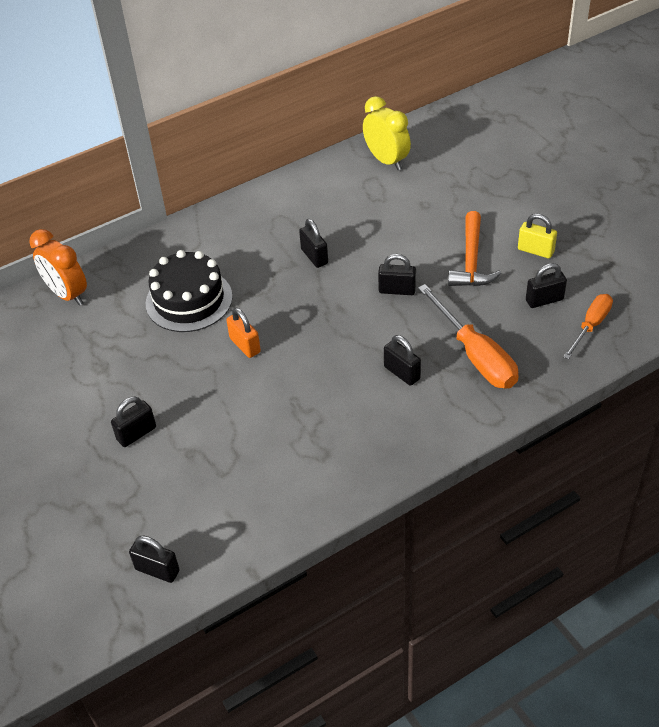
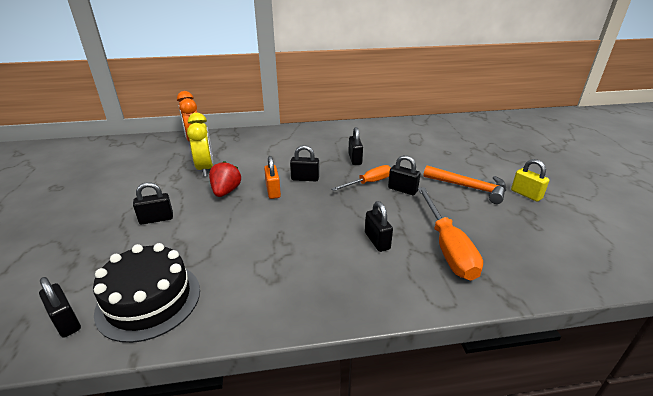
camera: 20 degrees right, 15 degrees down
black cake [146,250,233,332] -> black cake moved to [93,243,200,343]
yellow clock [363,96,411,171] -> yellow clock moved to [187,113,213,177]
orange hammer [448,211,502,286] -> orange hammer turned 90 degrees counterclockwise [423,165,506,204]
black padlock [526,263,567,308] -> black padlock moved to [290,145,319,181]
orange screwdriver [563,294,613,359] -> orange screwdriver moved to [331,165,391,191]
none -> red strawberry [209,161,241,197]

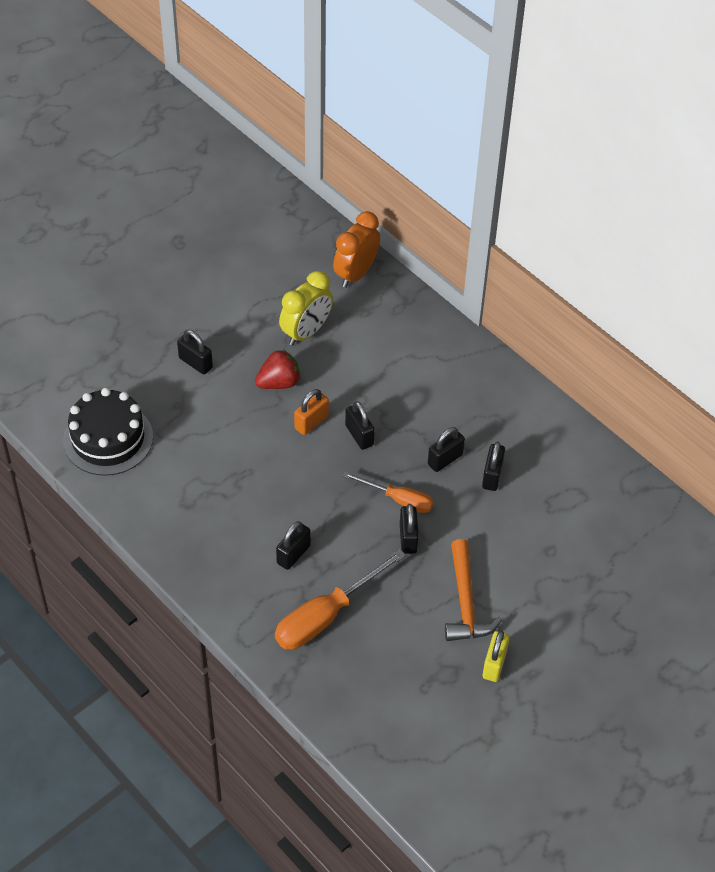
camera: 55 degrees right, 20 degrees up
black padlock [39,277,81,338] -> black padlock moved to [482,441,505,491]

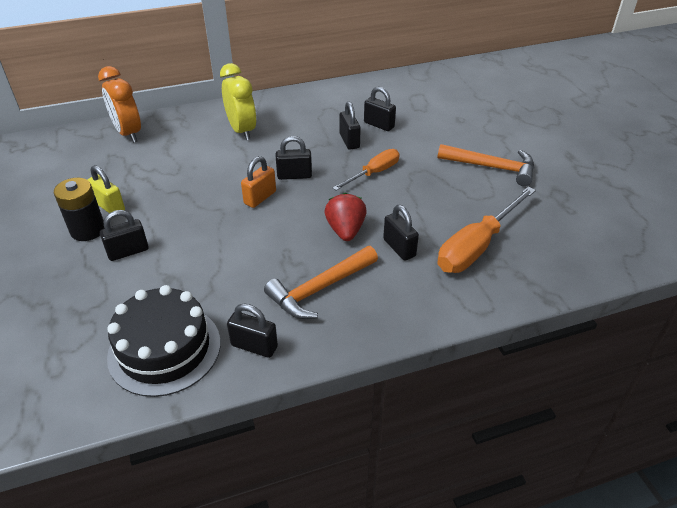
camera: 65 degrees left, 10 degrees down
red strawberry [255,349,301,389] -> red strawberry moved to [325,193,367,241]
orange screwdriver [275,549,406,650] -> orange screwdriver turned 60 degrees clockwise [438,186,536,273]
yellow clock [279,271,333,346] -> yellow clock moved to [220,63,256,140]
orange padlock [294,389,329,435] -> orange padlock turned 60 degrees clockwise [241,156,276,208]
black padlock [400,504,419,554] -> black padlock moved to [227,303,278,358]
yellow padlock [483,631,510,682] -> yellow padlock moved to [87,165,125,213]
none -> black battery [54,178,105,241]
none -> orange hammer [264,246,378,319]

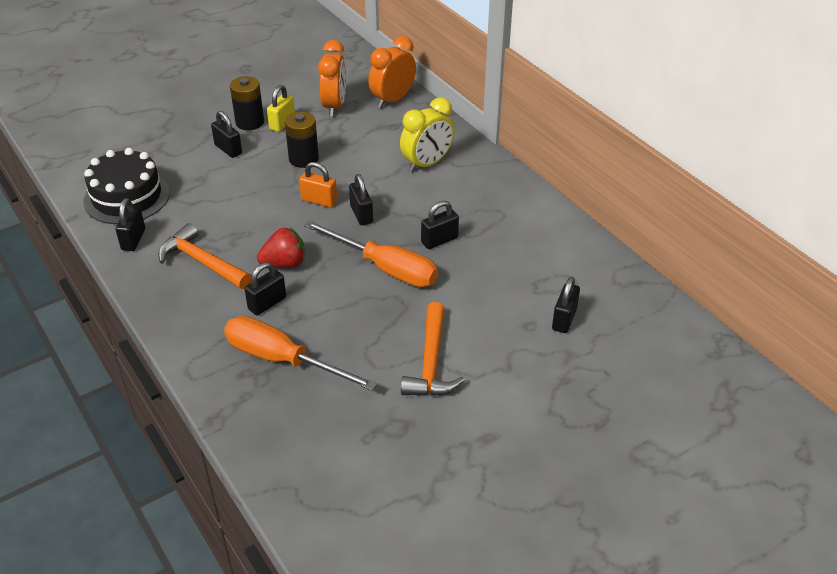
camera: 75 degrees right, 0 degrees up
orange screwdriver [333,149,400,191] -> orange screwdriver [304,221,438,287], size x1.61
black padlock [364,87,396,131] -> black padlock moved to [552,277,580,333]
none -> black battery [285,112,319,168]
none -> orange clock [318,40,346,117]

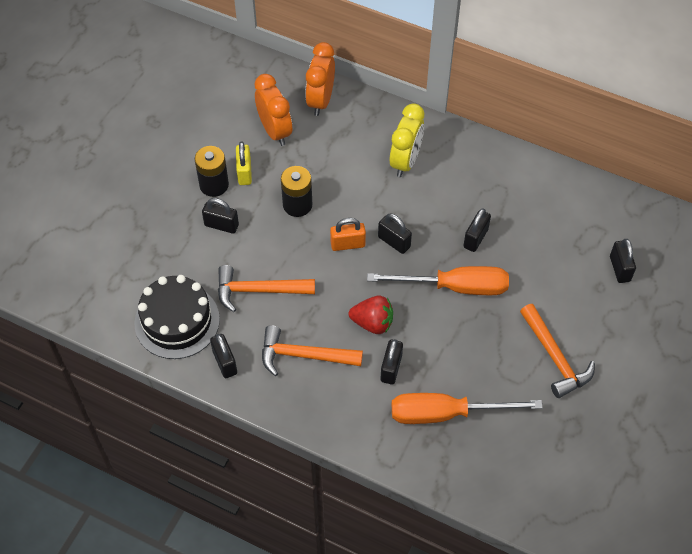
camera: 30 degrees left, 15 degrees up
red strawberry [257,228,305,268] -> red strawberry turned 60 degrees clockwise [349,296,393,334]
none -> orange hammer [218,265,315,312]

